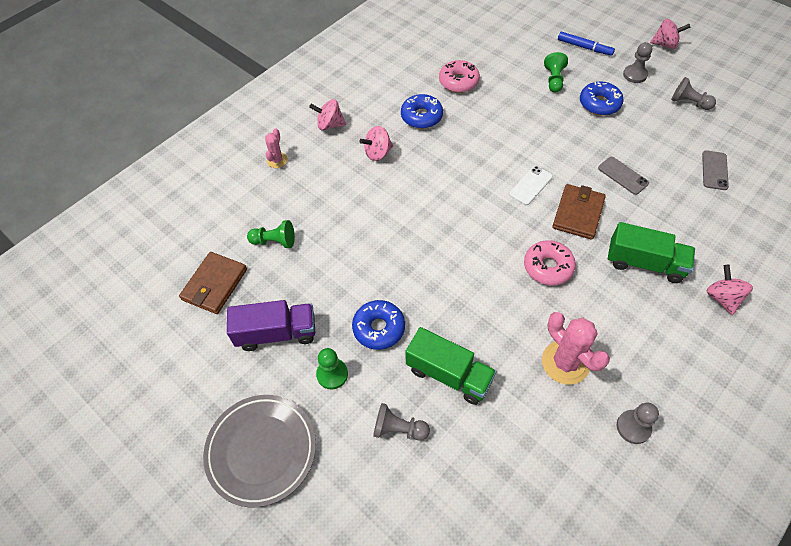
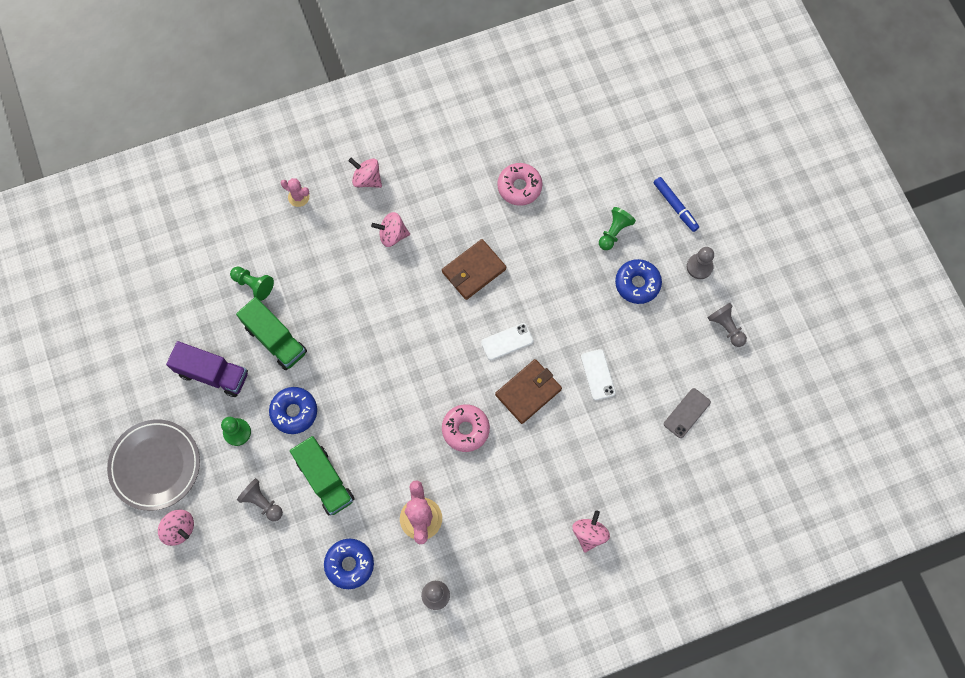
camera: 25 degrees right, 15 degrees up
brown wallet [179,252,247,314] -> brown wallet moved to [442,239,506,300]
pink cactus [265,129,288,168] -> pink cactus turned 75 degrees clockwise [281,178,309,207]
blue donut [401,94,443,129] -> blue donut moved to [324,539,374,589]
grey phone [598,157,649,195] -> white phone [581,349,616,401]
green truck [608,222,695,283] -> green truck moved to [236,297,307,370]
pink spinning top [650,19,690,49] -> pink spinning top moved to [158,510,194,546]

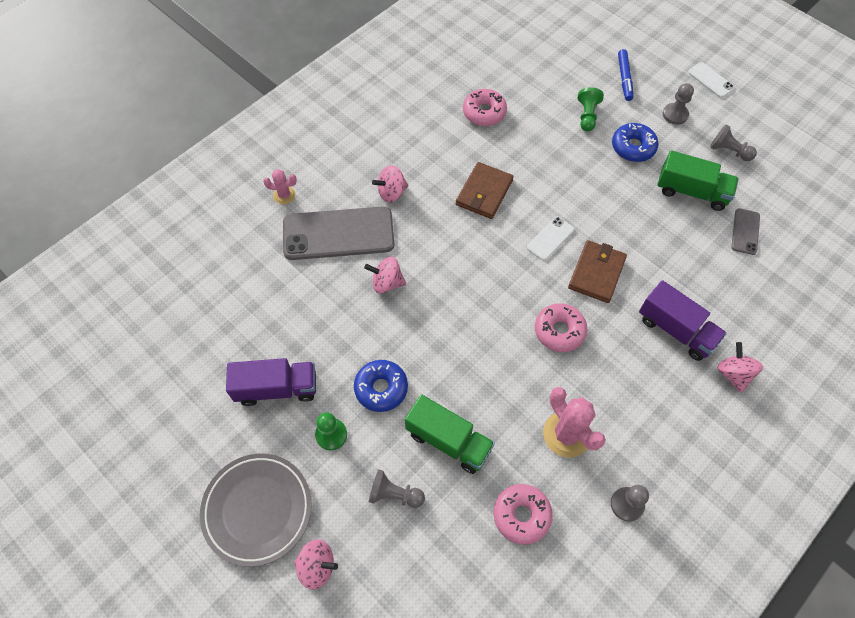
camera: 25 degrees left, 10 degrees down
green pawn [230,266,274,301] -> none
green truck [236,297,307,370] -> green truck moved to [657,150,739,211]
blue donut [324,539,374,589] -> pink donut [493,484,553,545]
pink spinning top [348,158,382,188] -> pink spinning top moved to [364,257,406,294]
white phone [581,349,616,401] -> white phone moved to [688,62,735,98]
blue marker [653,177,699,232] -> blue marker turned 60 degrees clockwise [618,49,633,101]
none -> grey phone [283,206,395,260]
none -> purple truck [639,280,727,361]

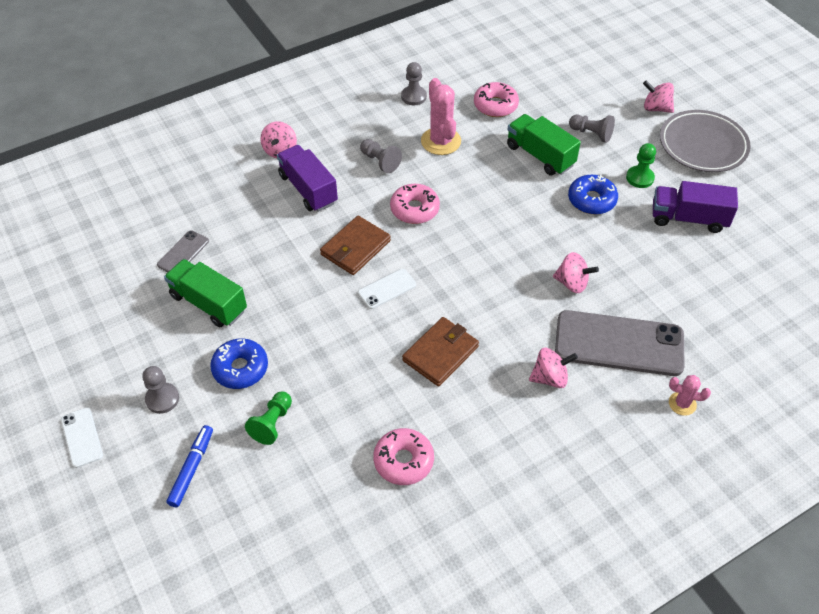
camera: 165 degrees left, 10 degrees down
grey pawn [710,124,757,161] -> grey pawn moved to [360,139,402,173]

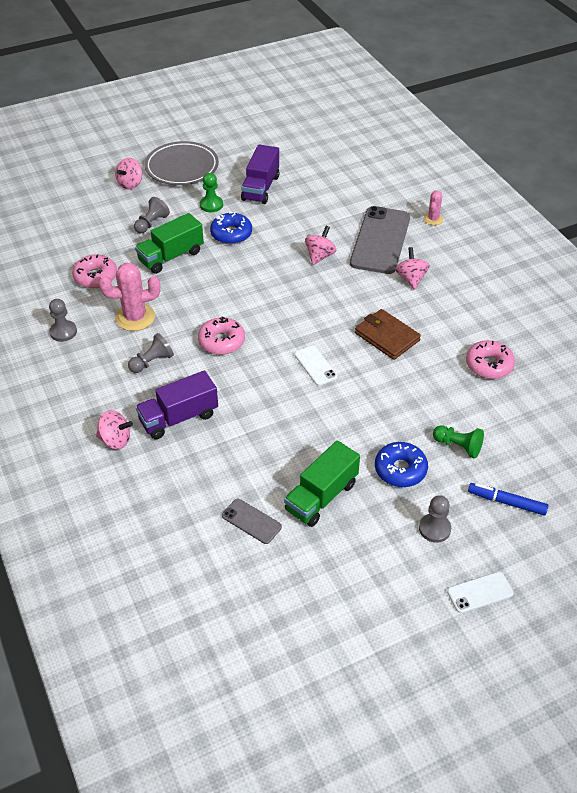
camera: 85 degrees left, 5 degrees down
brown wallet [320,216,391,275] -> none

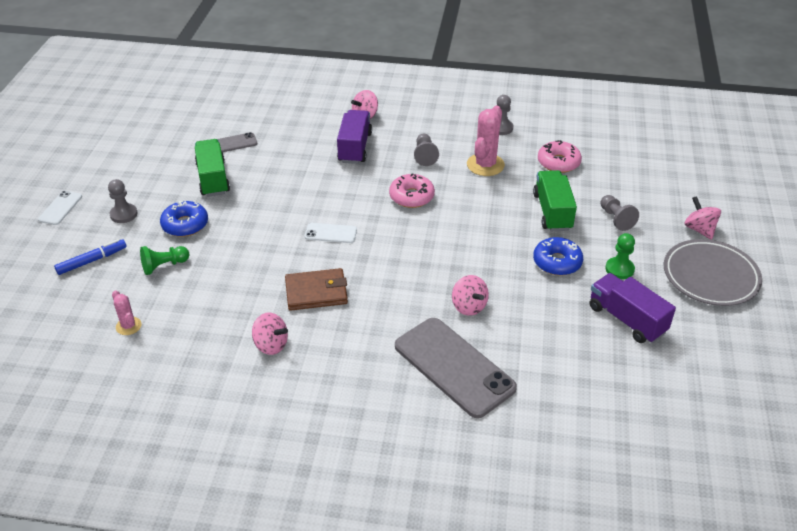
camera: 125 degrees right, 5 degrees down
pink spinning top [395,247,430,290] -> pink spinning top moved to [252,312,288,355]
pink cactus [423,191,443,225] -> pink cactus moved to [112,290,142,335]
pink donut [466,340,515,379] -> none

